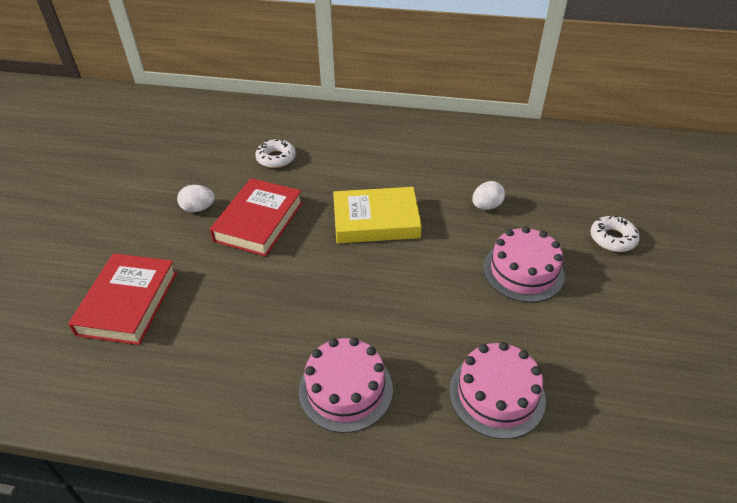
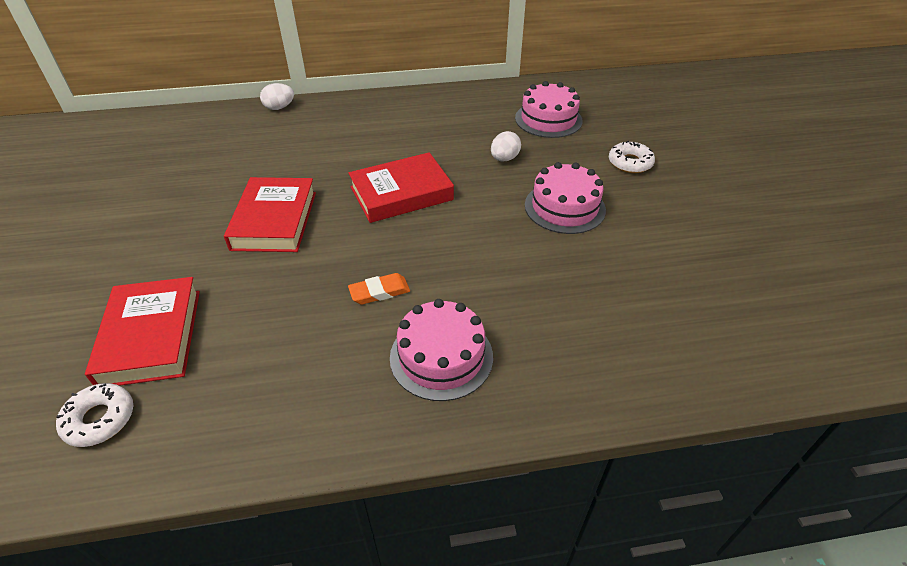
camera: 20 degrees left, 0 degrees up
white egg [177,185,215,212] -> white egg moved to [260,83,294,110]
white donut [255,139,296,168] -> white donut moved to [56,383,133,447]
yellow book [333,187,422,243] -> red book [348,152,454,223]
pink cake [450,342,546,439] -> pink cake moved to [515,81,583,138]
none -> orange eraser [348,273,410,304]

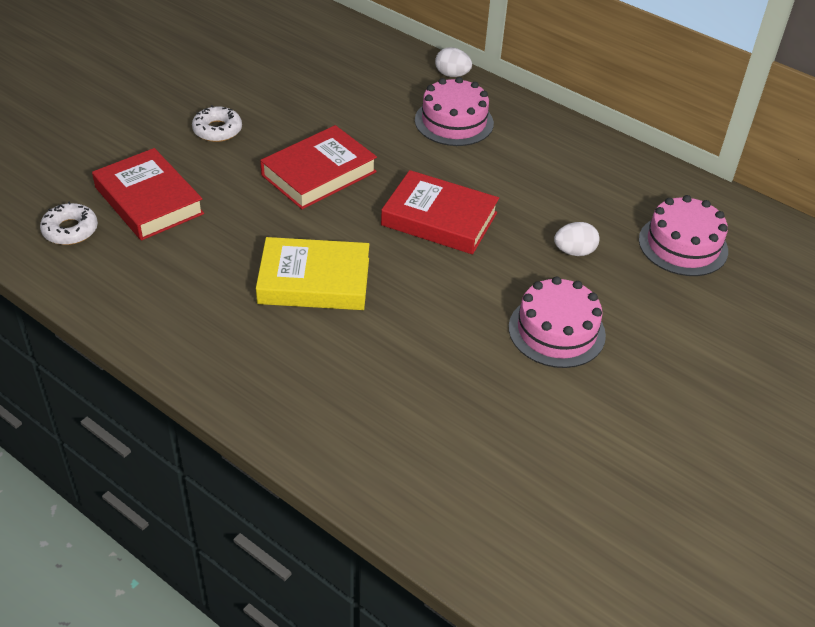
camera: 45 degrees right, 0 degrees up
red book [85,277,200,386] -> red book turned 75 degrees counterclockwise [92,148,204,241]
orange eraser [348,273,410,304] -> yellow book [256,237,369,310]
pink cake [390,299,493,401] -> pink cake moved to [415,77,494,146]
white donut [609,141,655,173] -> white donut moved to [192,105,242,142]

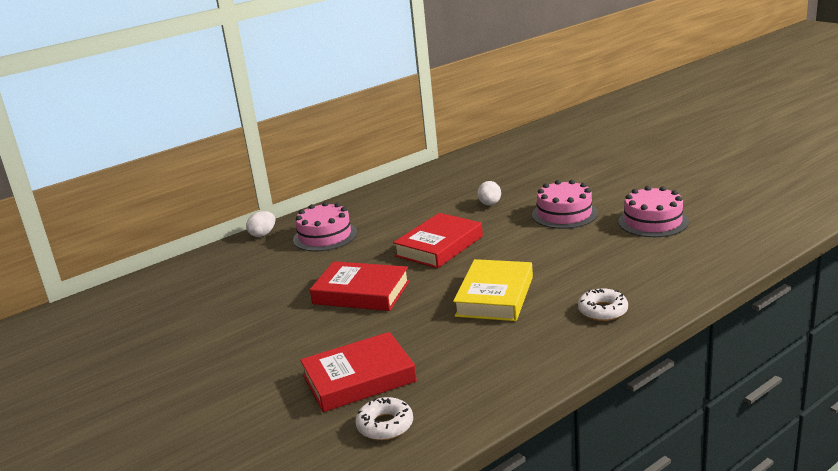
camera: 70 degrees left, 20 degrees down
white donut [192,105,242,142] -> white donut moved to [578,288,628,321]
red book [260,125,377,209] -> red book turned 45 degrees counterclockwise [310,261,410,311]
pink cake [639,195,728,276] -> pink cake moved to [618,186,689,237]

